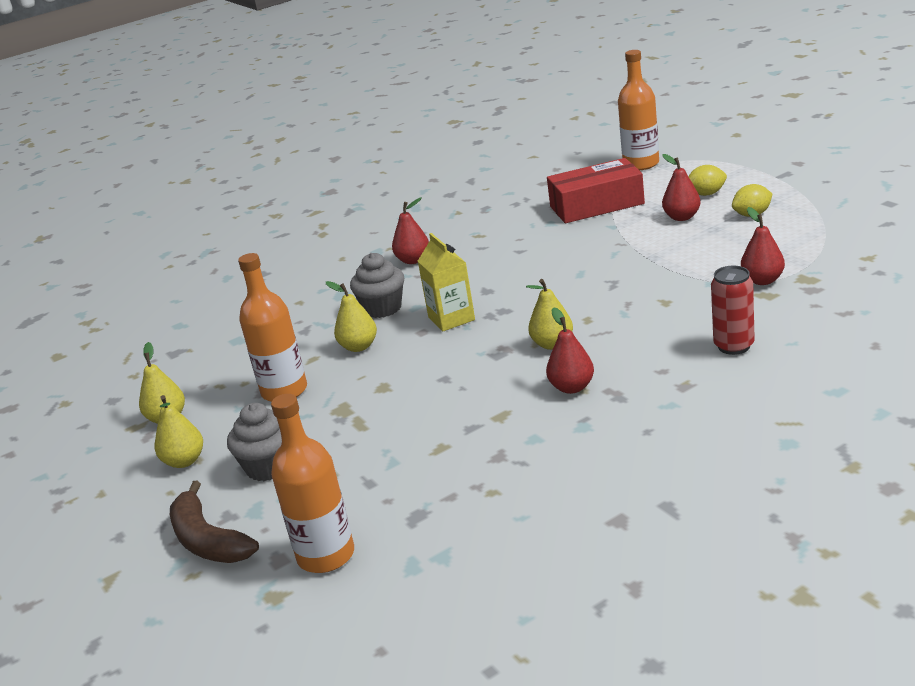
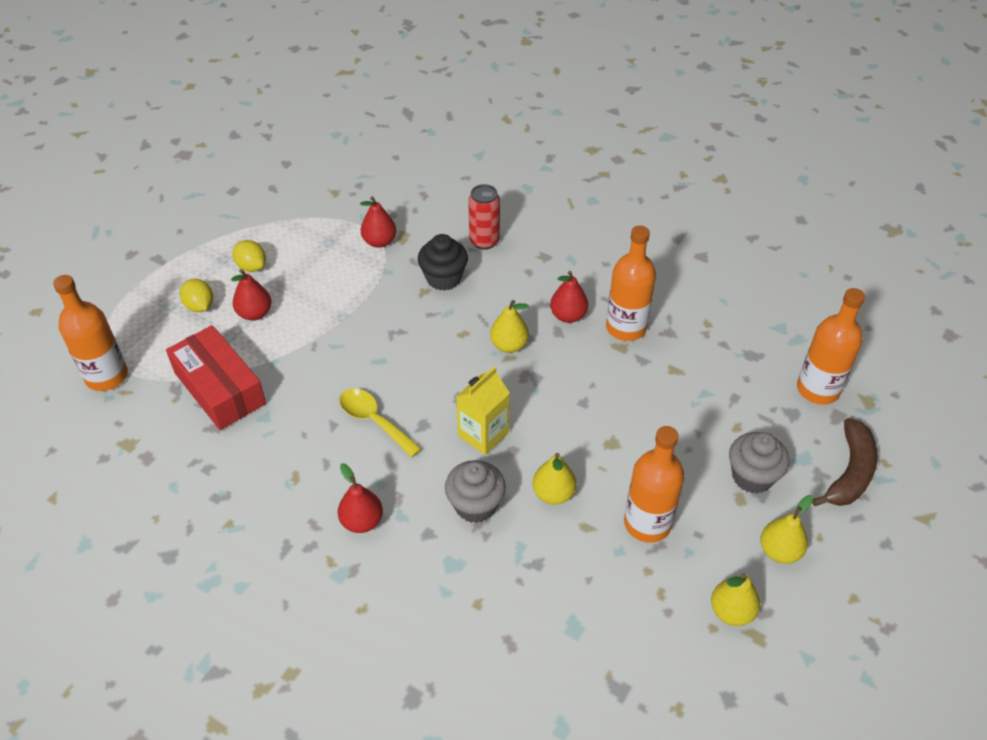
camera: 120 degrees left, 20 degrees up
none -> yellow spoon [339,388,422,458]
none -> black cupcake [418,234,468,291]
none -> orange bottle [606,226,656,341]

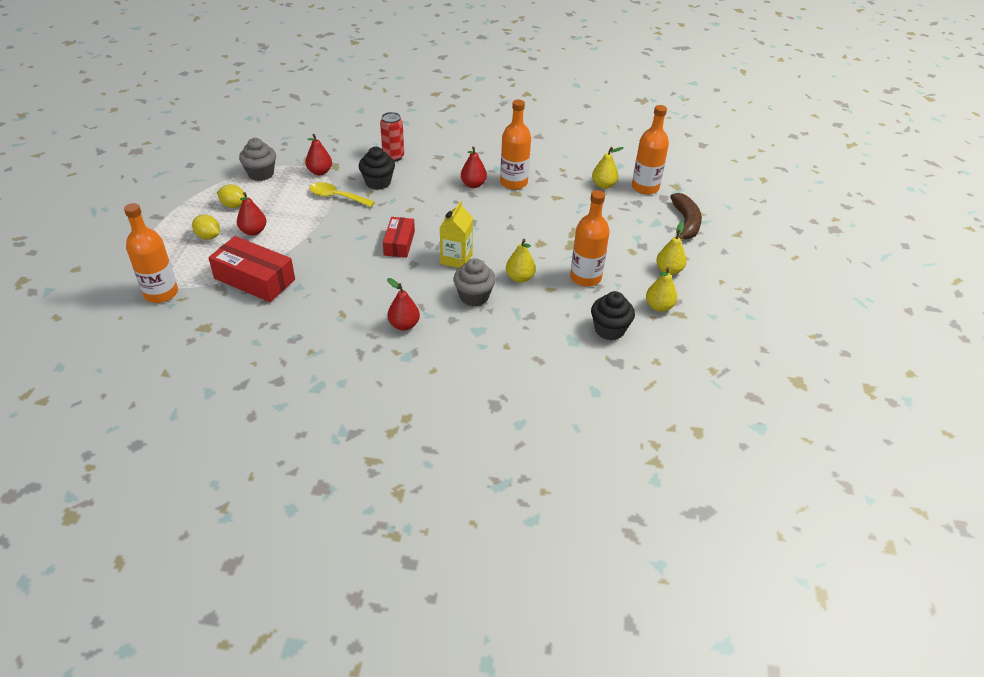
camera: 25 degrees left, 5 degrees down
yellow spoon [339,388,422,458] -> yellow spoon moved to [309,182,375,207]
yellow pear [490,300,529,353] -> yellow pear moved to [592,147,623,189]
grey cupcake [729,432,789,494] -> grey cupcake moved to [239,138,276,181]
none -> red box [383,217,415,258]
none -> black cupcake [591,291,635,340]

